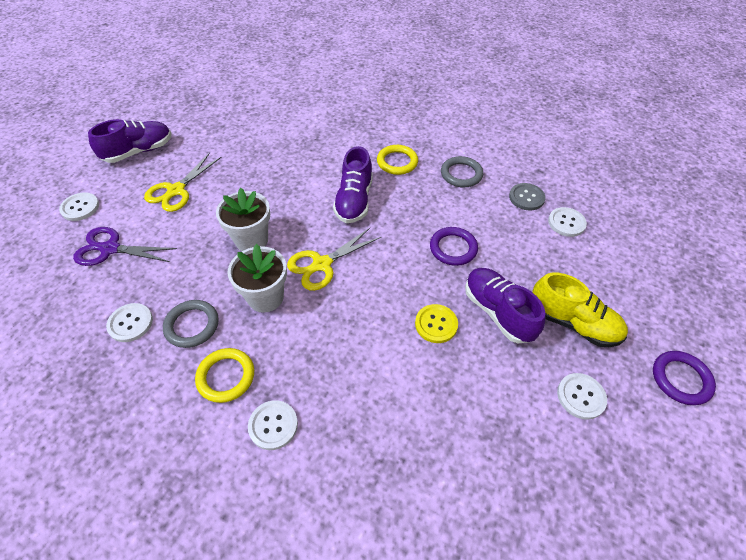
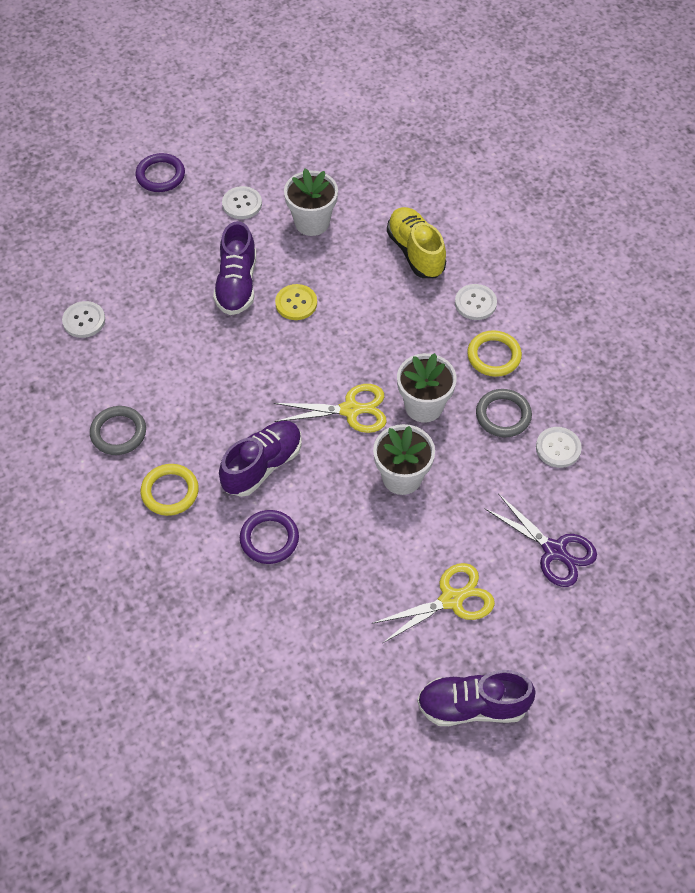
camera: 145 degrees left, 5 degrees up
white button [59,192,99,221] -> none
purple ring [430,227,478,266] -> purple ring moved to [240,510,299,564]
grey button [509,183,546,210] -> none
yellow shoe [532,272,628,347] -> yellow shoe moved to [387,207,446,278]
none -> white flower pot [284,168,338,236]

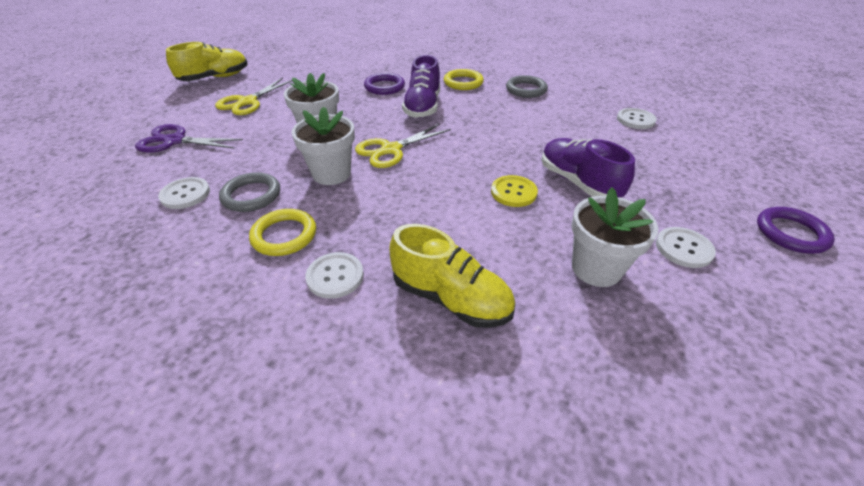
camera: 145 degrees right, 15 degrees down
purple shoe [417,670,536,726] -> yellow shoe [166,42,248,81]

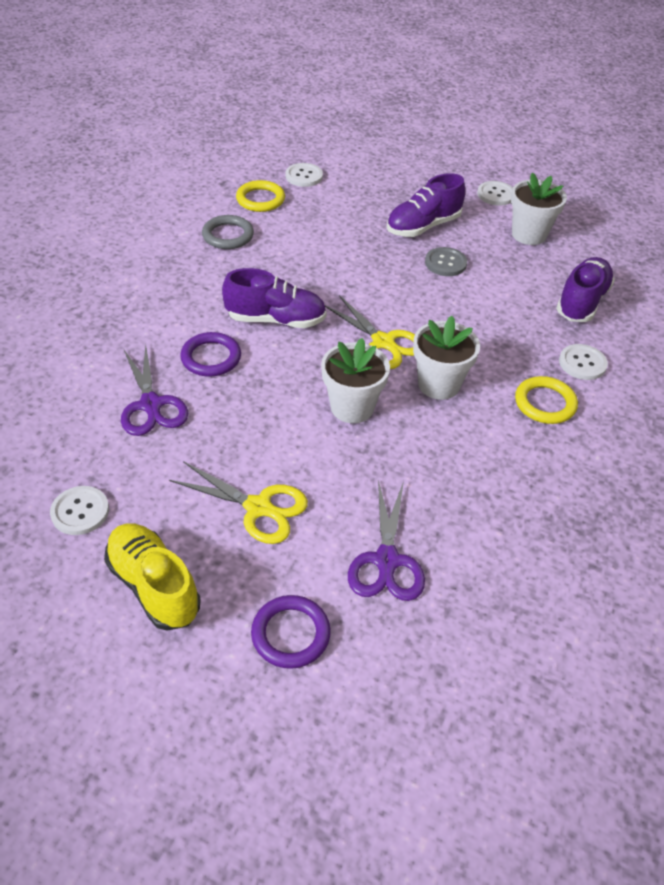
camera: 95 degrees left, 5 degrees up
white button [158,177,210,209] -> white button moved to [50,486,109,535]
grey ring [219,172,280,212] -> none
yellow shoe [389,224,515,328] -> purple shoe [556,257,615,322]
yellow ring [444,69,484,90] -> yellow ring moved to [236,180,285,212]
yellow button [491,175,538,207] -> grey button [425,247,467,276]
purple ring [757,207,835,254] -> purple ring moved to [251,595,331,669]
none -> purple scissors [121,344,188,436]

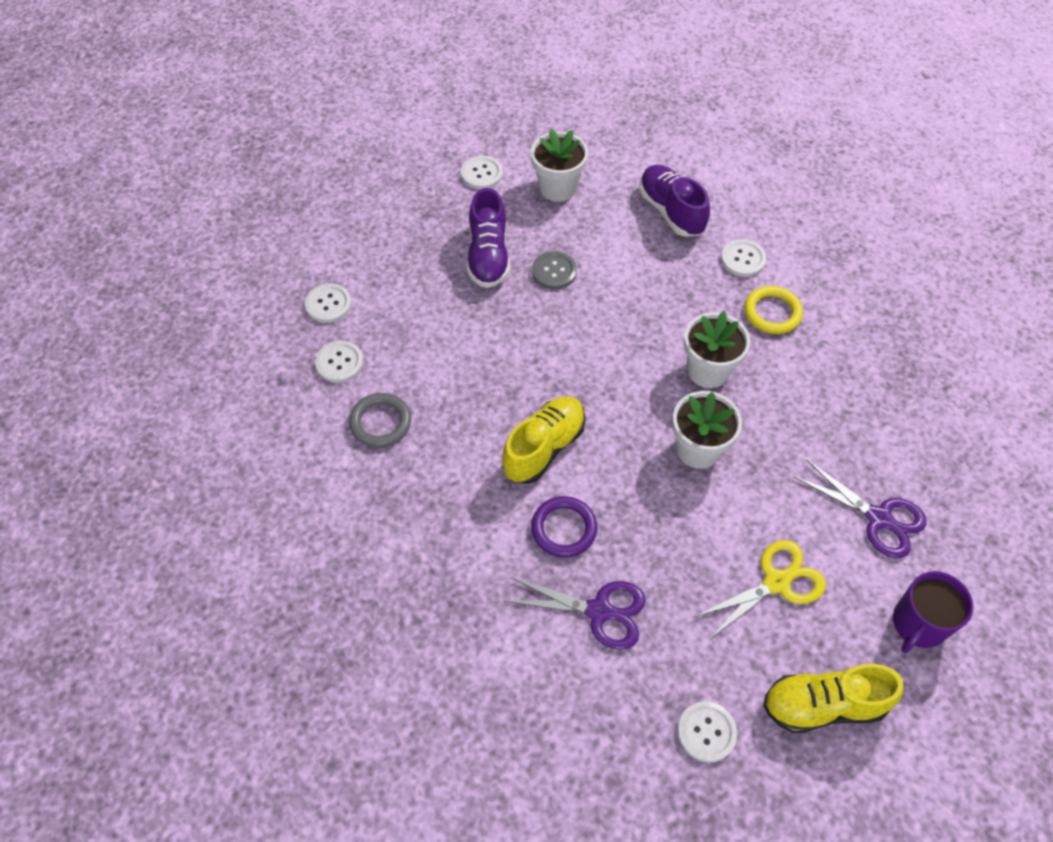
camera: 55 degrees left, 10 degrees up
purple shoe [222,268,326,328] -> yellow shoe [502,396,586,484]
yellow ring [236,180,285,212] -> white button [315,341,364,383]
purple ring [251,595,331,669] -> purple mug [893,571,973,653]
yellow scissors [325,295,415,369] -> none

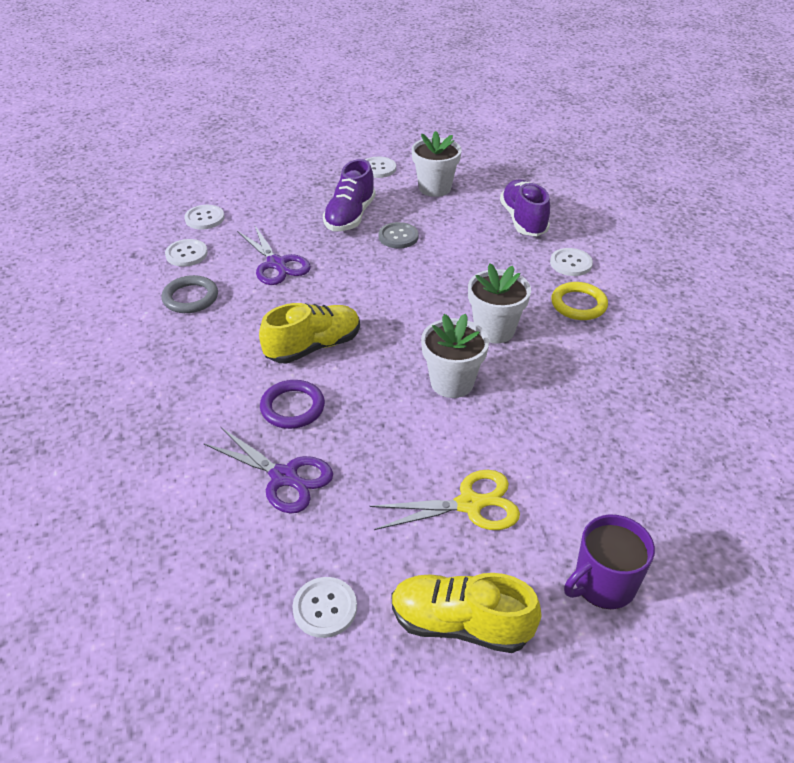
camera: 20 degrees right, 15 degrees down
purple scissors [794,459,927,558] -> purple scissors moved to [237,224,311,285]

